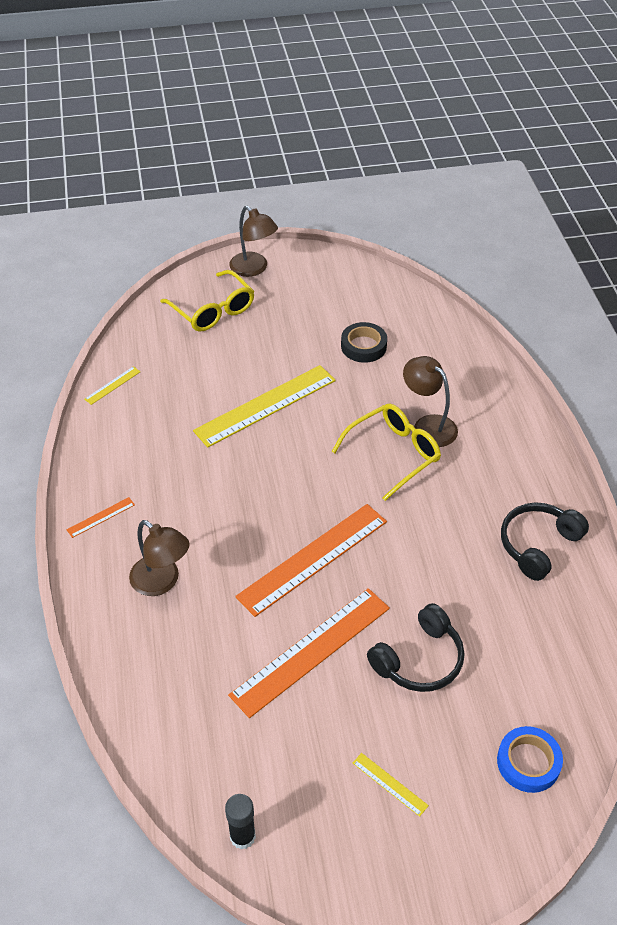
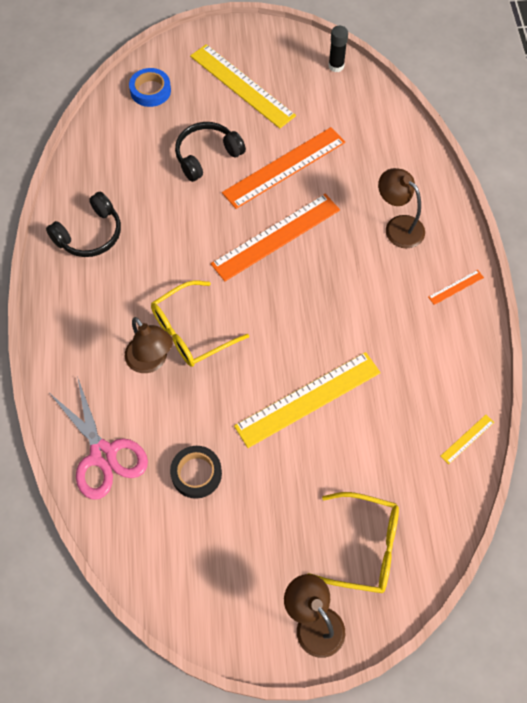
camera: 175 degrees left, 15 degrees up
yellow glasses [160,270,254,332] -> yellow glasses turned 135 degrees clockwise [308,492,399,593]
yellow ruler [353,753,429,817] -> yellow ruler [190,44,296,129], size x2.39
none -> pink scissors [50,376,148,500]

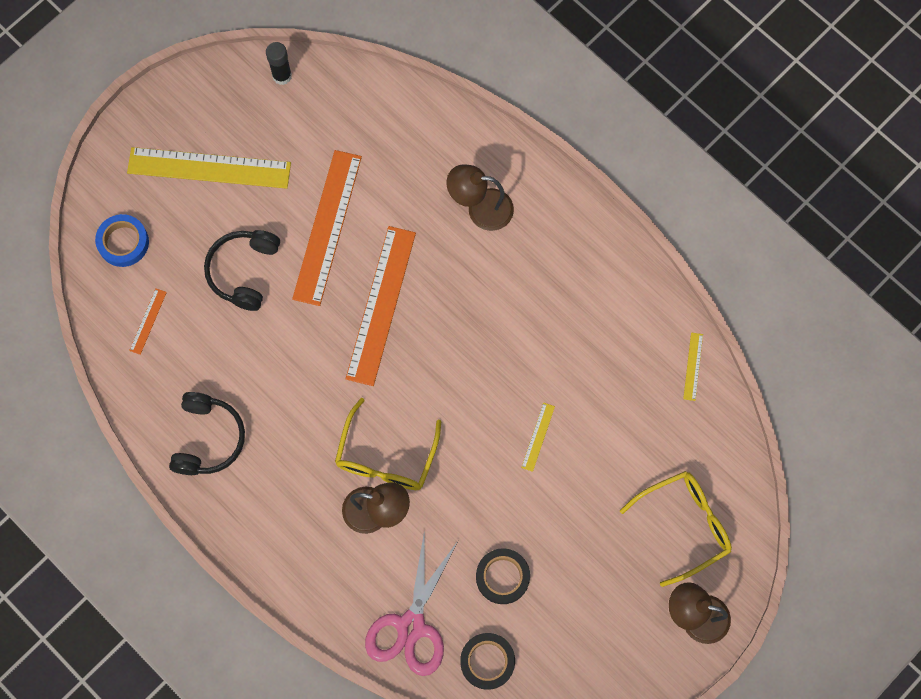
camera: 40 degrees left, 10 degrees up
pink scissors [50,376,148,500] -> pink scissors turned 90 degrees clockwise [365,530,458,676]
yellow ruler [234,352,381,448] -> yellow ruler [521,403,555,472], size x0.42
orange ruler [428,270,484,305] -> orange ruler moved to [129,288,167,355]
none -> black tape [460,633,515,690]

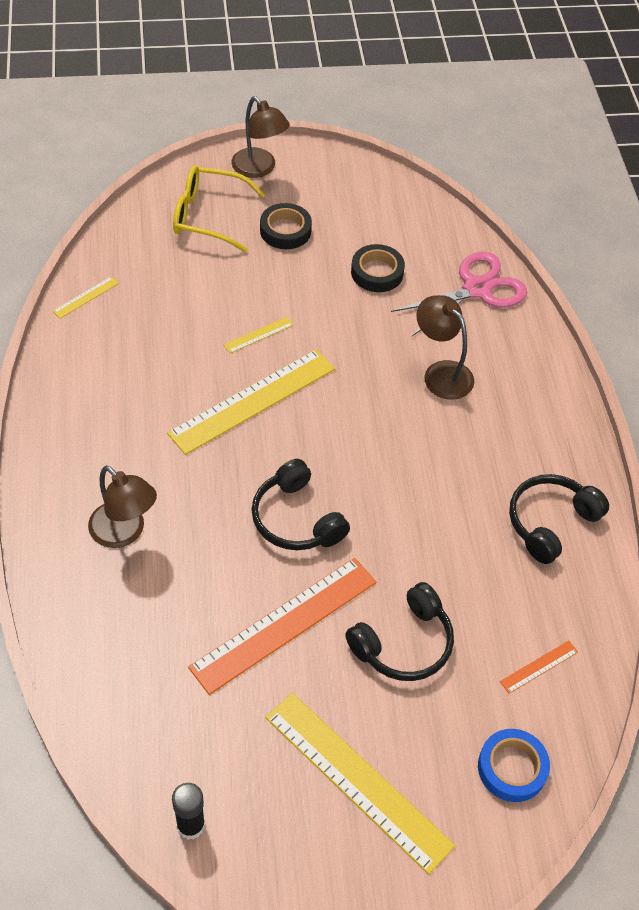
camera: 145 degrees left, 20 degrees down
yellow glasses [335,398,441,490] -> none
orange ruler [346,226,416,386] -> black headphones [252,459,350,550]
black tape [460,633,515,690] -> black tape moved to [260,203,312,249]
none -> yellow ruler [167,349,335,455]

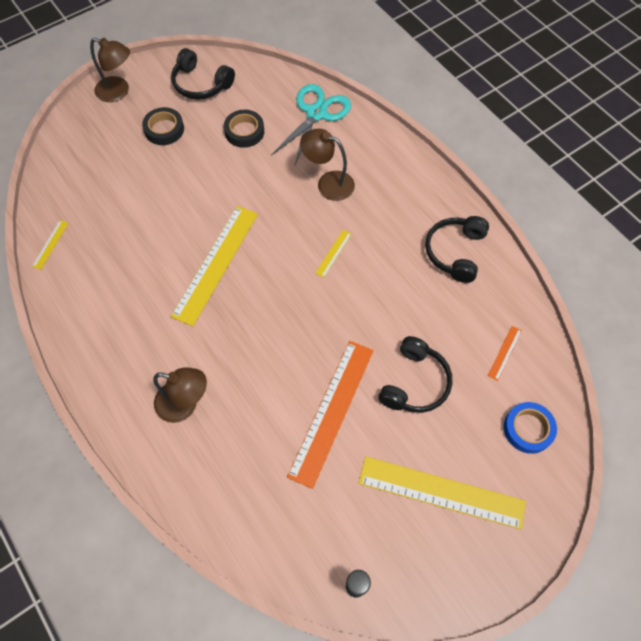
camera: 25 degrees left, 10 degrees up
yellow glasses [173,165,265,252] -> none
yellow ruler [224,317,293,353] -> yellow ruler moved to [315,230,351,278]
black headphones [252,459,350,550] -> black headphones moved to [171,48,235,99]
pink scissors [391,251,527,336] -> turquoise scissors [271,84,351,167]

